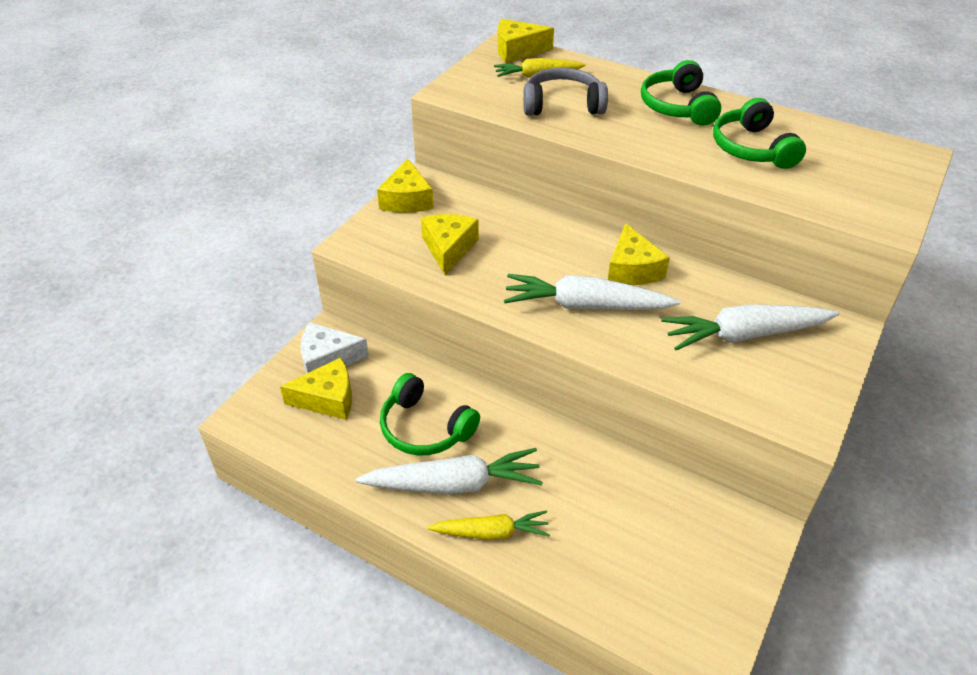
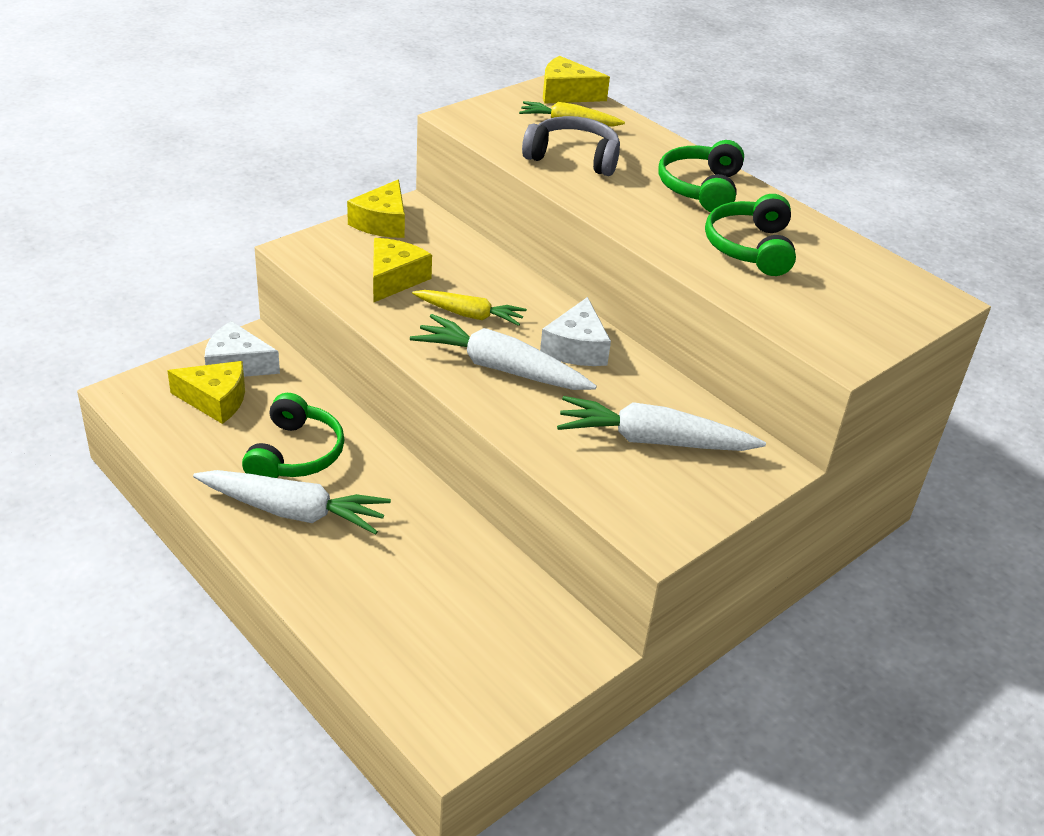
camera: 15 degrees right, 5 degrees down
green headphones [380,373,480,455] -> green headphones turned 135 degrees counterclockwise [242,393,345,478]
yellow carrot [427,510,550,540] -> yellow carrot moved to [412,290,527,326]
yellow cheese [608,223,670,285] -> white cheese [540,297,611,366]

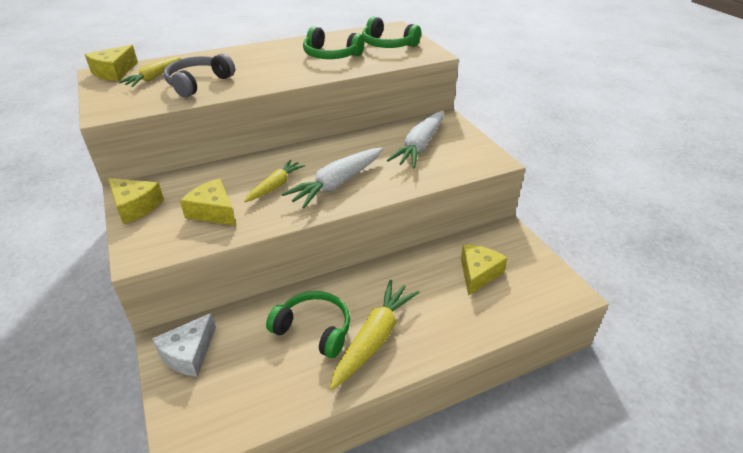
camera: 70 degrees left, 0 degrees up
yellow cheese [167,361,245,424] -> yellow cheese moved to [461,244,508,296]
white carrot [193,470,391,535] -> yellow carrot [330,280,420,390]
white cheese [540,297,611,366] -> none
green headphones [658,140,744,212] -> green headphones moved to [362,16,421,48]

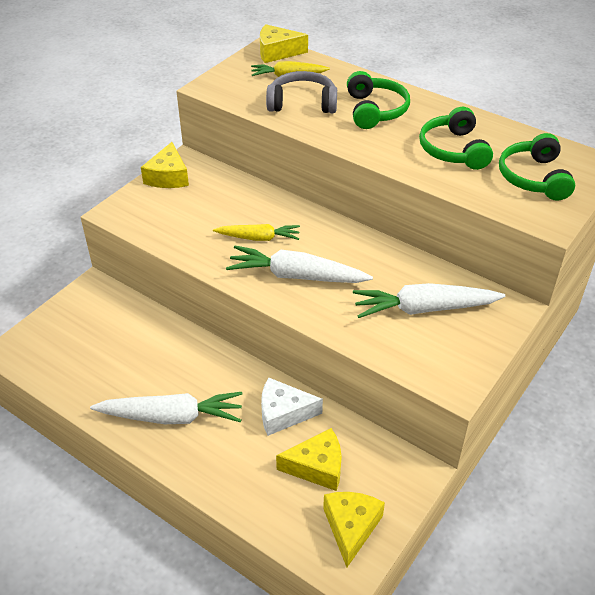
camera: 60 degrees right, 5 degrees up
white cheese [152,313,216,377] -> white cheese moved to [261,378,323,436]
yellow cheese [180,178,236,226] -> yellow cheese moved to [323,492,385,567]
green headphones [266,291,350,358] -> green headphones moved to [347,71,410,129]
yellow carrot [330,280,420,390] -> white carrot [90,392,243,424]

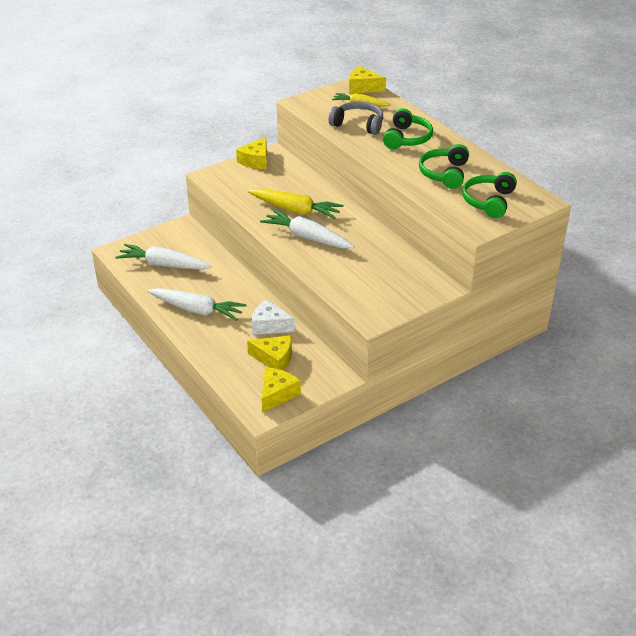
camera: 20 degrees right, 5 degrees down
yellow carrot [213,224,300,241] -> yellow carrot [248,189,344,219], size x1.58
white carrot [353,283,505,318] -> white carrot moved to [116,244,212,270]

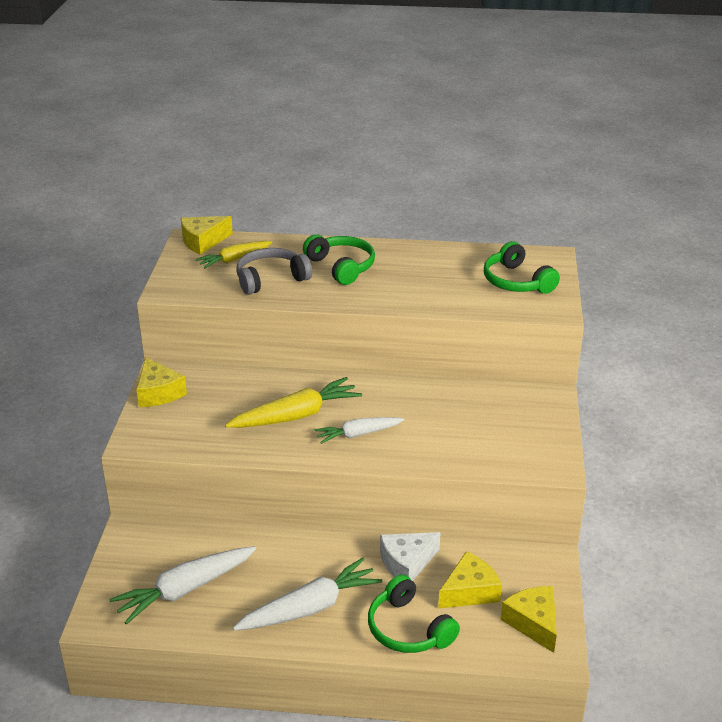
camera: 50 degrees left, 5 degrees down
white carrot [260,209,355,249] -> white carrot [314,417,404,444], size x0.63
green headphones [419,144,469,189] -> green headphones moved to [368,574,460,653]

